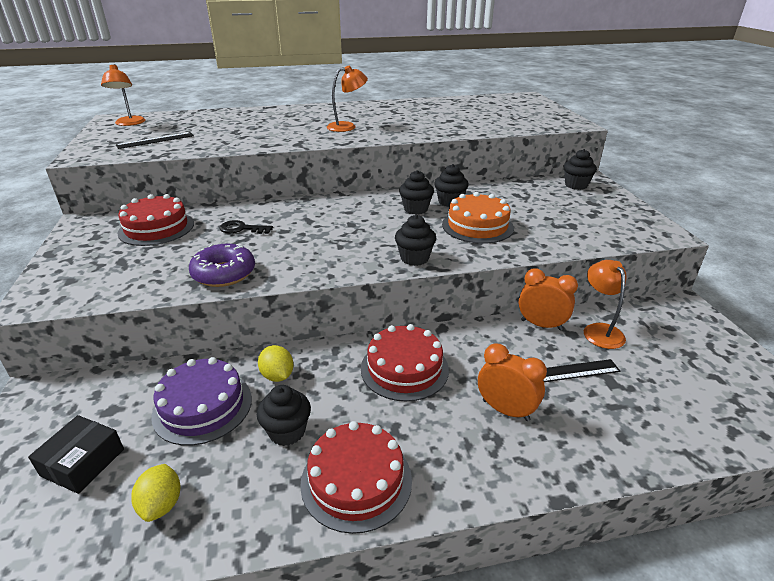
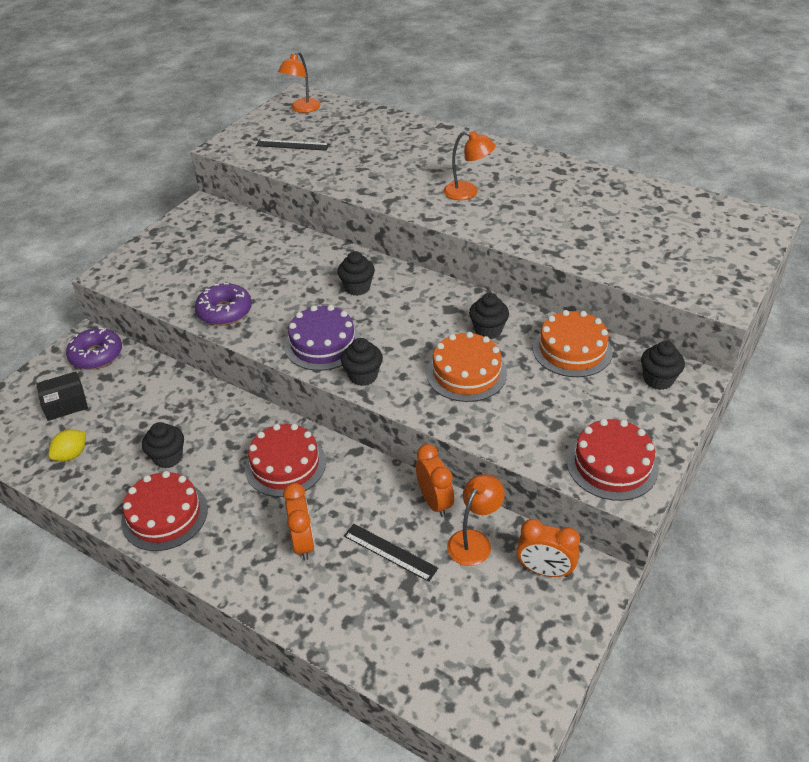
camera: 45 degrees right, 10 degrees up
red cake [117,194,194,246] -> red cake moved to [567,419,659,501]
purple cake [151,357,252,446] -> purple cake moved to [284,305,361,371]
black key [219,220,273,234] -> none
yellow lemon [258,345,294,382] -> none
black cupcake [399,170,434,215] -> black cupcake moved to [337,251,375,296]
none -> purple donut [66,328,122,370]
none -> orange clock [516,519,580,577]
none -> orange cake [533,310,613,377]

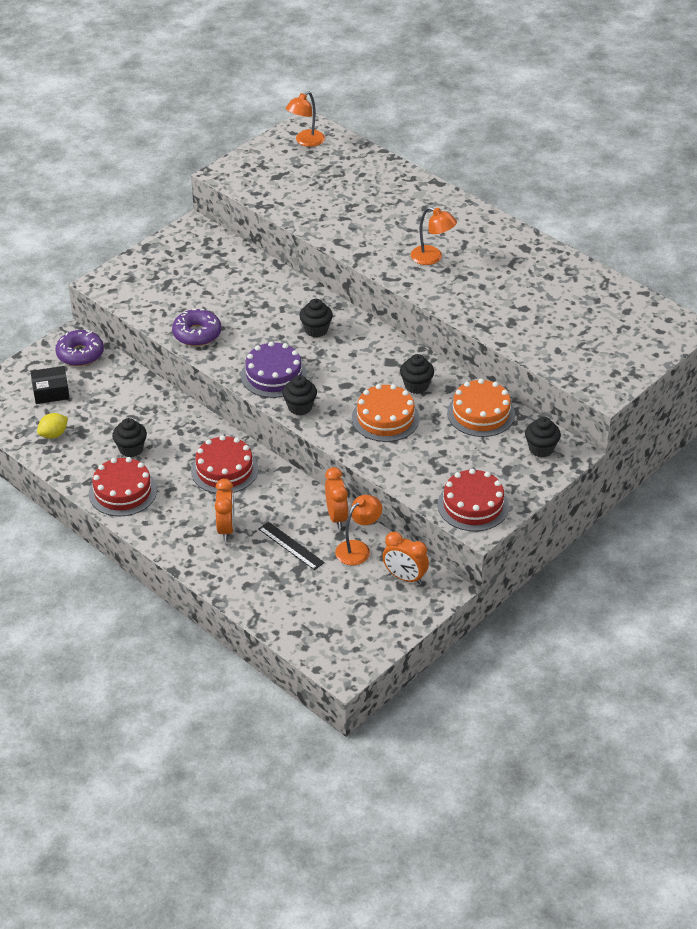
camera: 10 degrees right, 0 degrees up
black ruler [256,139,329,151] -> none

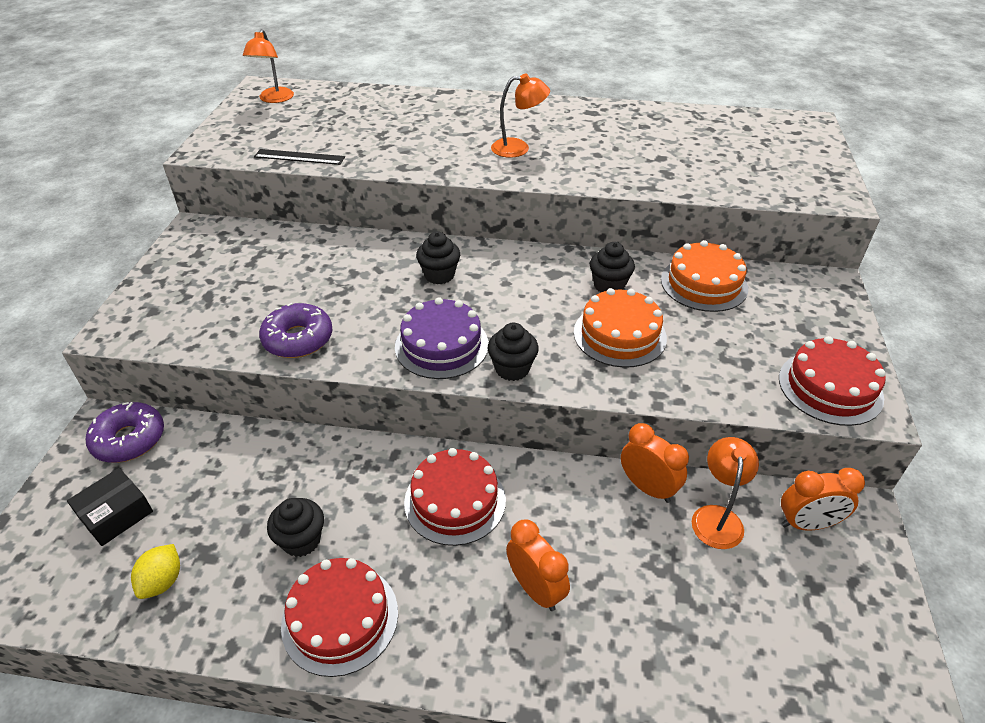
camera: 35 degrees left, 0 degrees up
black ruler [259,522,325,570] -> black ruler moved to [254,149,345,165]
black cupcake [525,417,561,457] -> none

